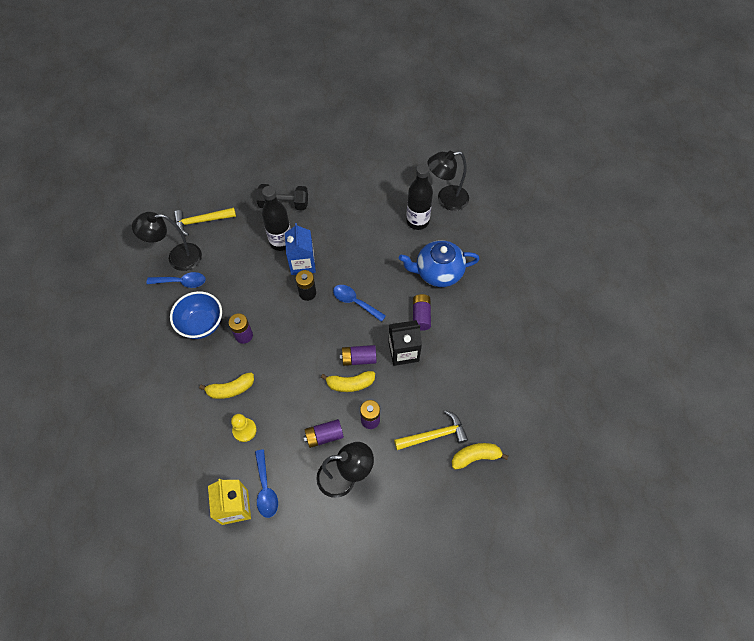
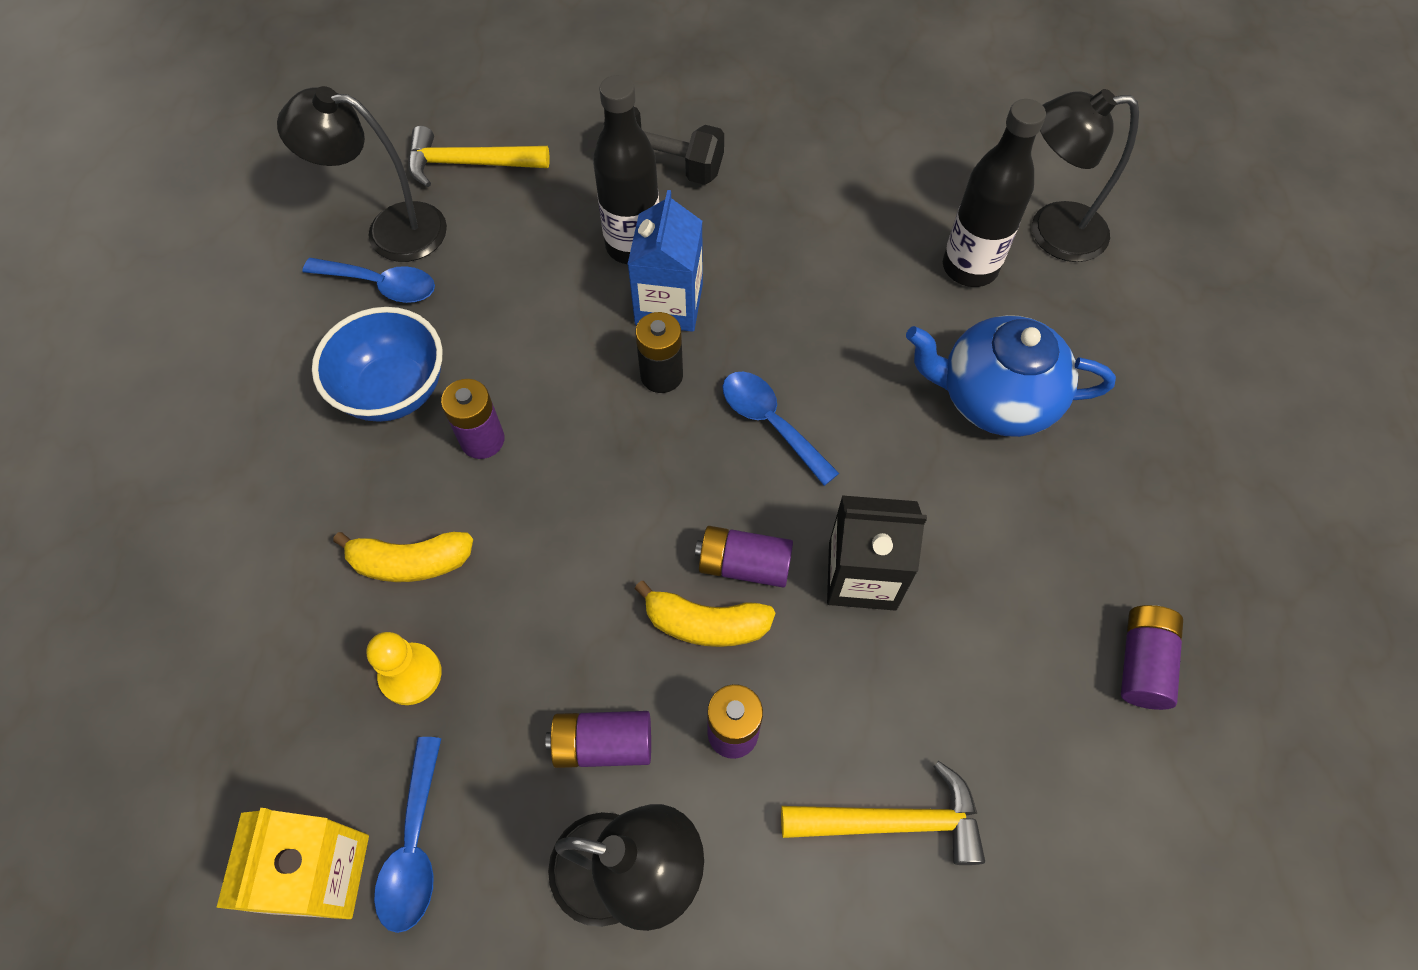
camera: 15 degrees right, 0 degrees up
purple battery [413,294,431,331] -> purple battery moved to [1121,605,1183,710]
yellow banana [452,443,508,469] -> none

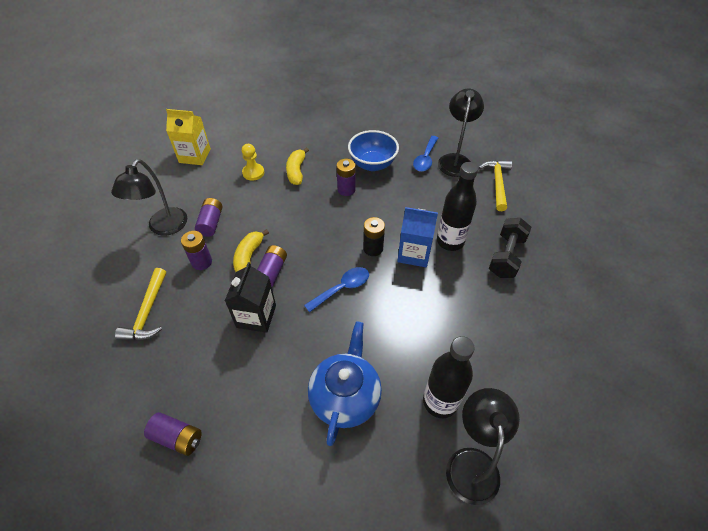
camera: 95 degrees right, 10 degrees down
blue spoon [374,737,441,933] -> none

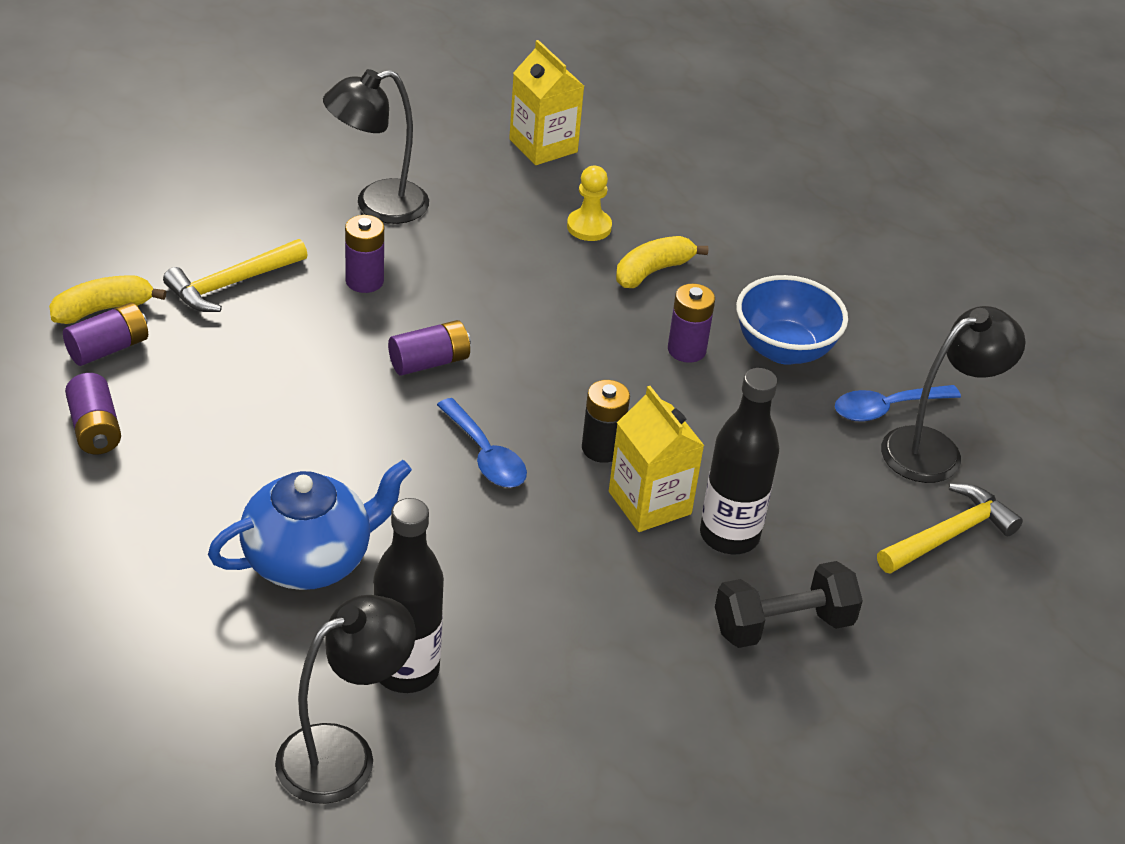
camera: 45 degrees right, 10 degrees down
purple battery [195,198,223,237] -> purple battery moved to [63,302,148,366]
black carton [225,262,276,333] -> none
yellow banana [233,229,269,272] -> yellow banana moved to [49,275,166,324]
blue spoon [304,267,369,312] -> blue spoon turned 45 degrees clockwise [437,398,527,487]
blue carton [397,207,438,267] -> yellow carton [609,386,704,532]

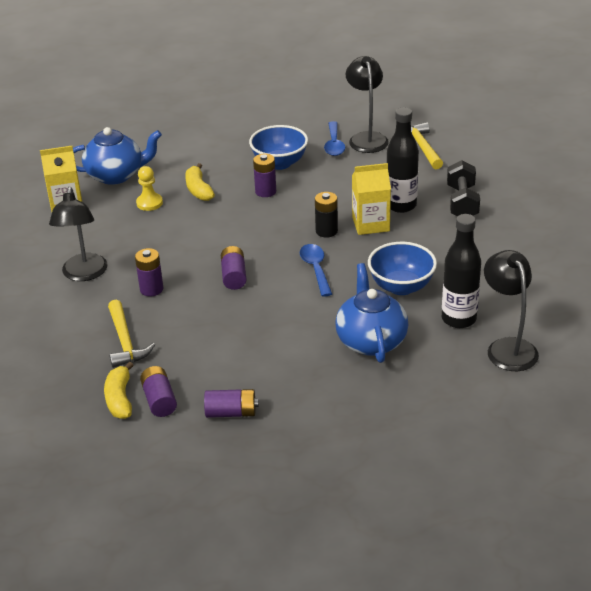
camera: 65 degrees left, 5 degrees down
blue spoon [437,398,527,487] -> blue spoon turned 90 degrees counterclockwise [300,244,332,297]
none -> blue teapot [73,127,162,185]
none -> blue bowl [368,242,437,295]

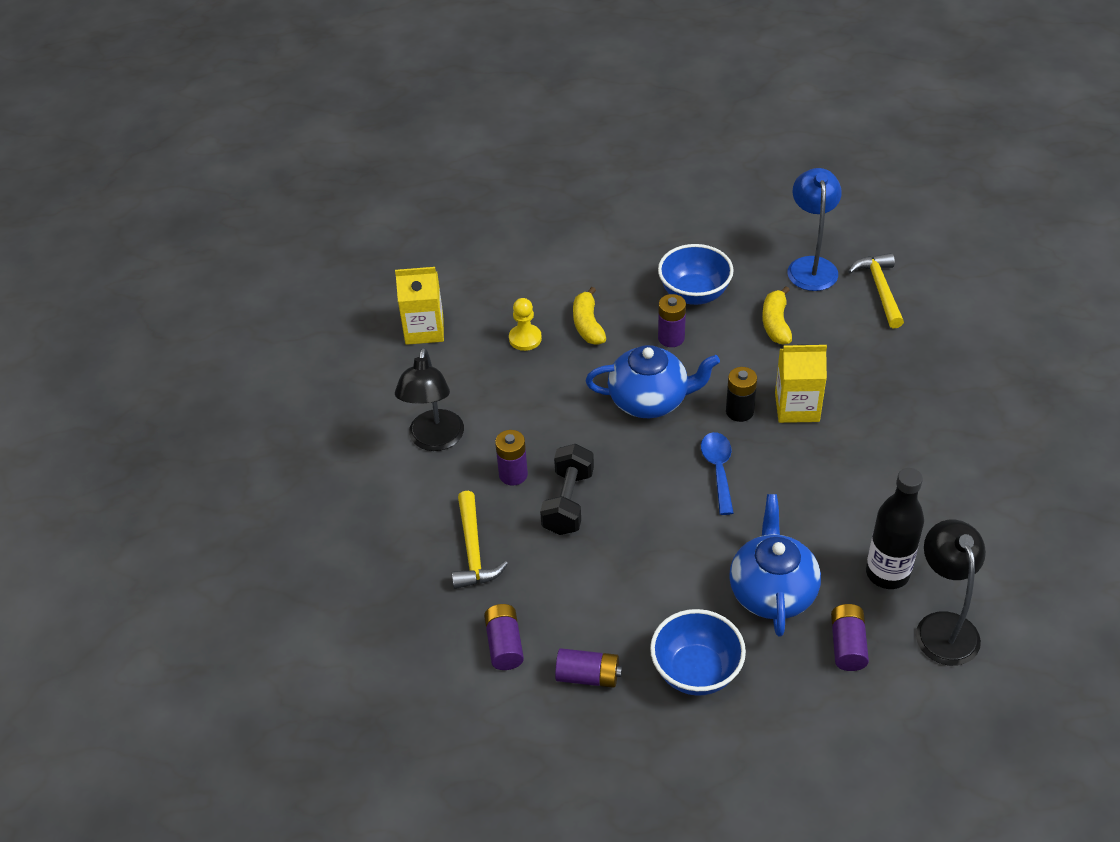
camera: 10 degrees right, 10 degrees up
blue teapot [73,127,162,185] -> blue teapot moved to [586,345,720,418]
yellow banana [104,362,134,419] -> yellow banana moved to [762,286,792,345]
purple battery [221,246,246,290] -> purple battery moved to [831,604,869,671]
blue spoon [324,121,345,156] -> none
black lamp [346,56,389,153] -> blue lamp [787,168,842,291]
blue bowl [368,242,437,295] -> blue bowl moved to [650,609,746,696]
black bottle [387,108,419,213] -> none
black dumbbell [447,160,480,216] -> black dumbbell moved to [540,444,594,535]

